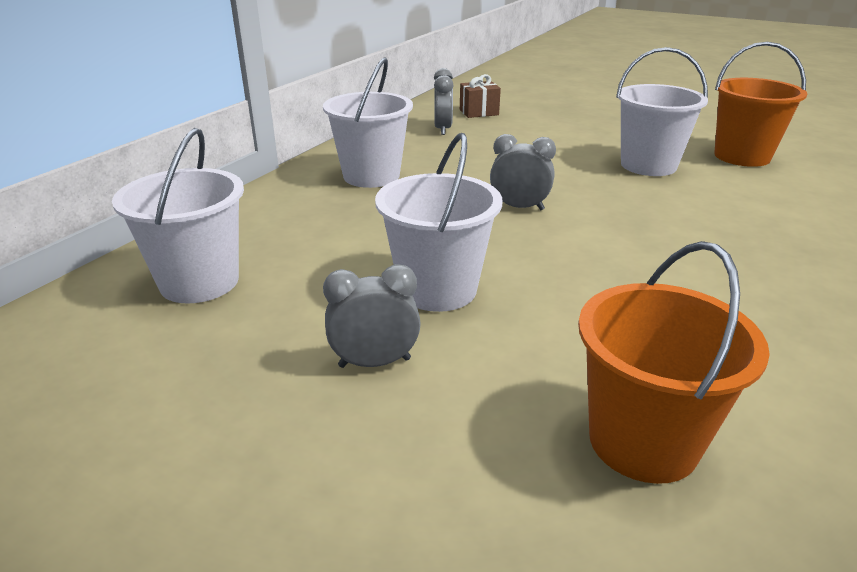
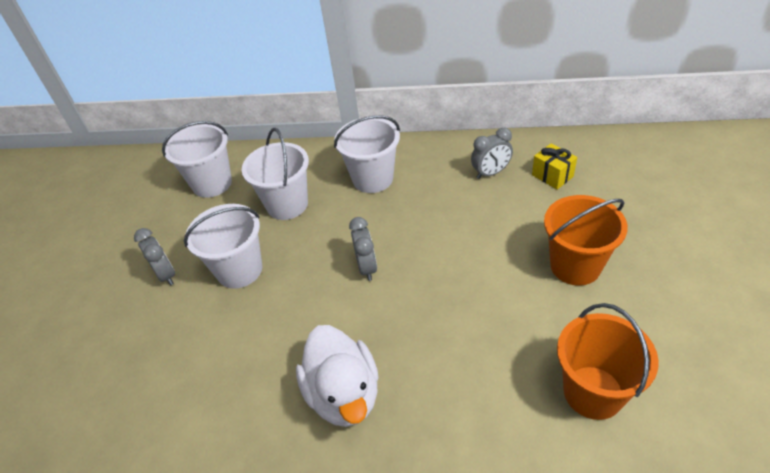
camera: 70 degrees right, 15 degrees up
brown gift [460,74,501,118] -> yellow gift [532,143,577,190]
orange bucket [578,241,770,484] -> orange bucket moved to [544,195,628,286]
white bucket [616,47,708,176] -> white bucket moved to [241,128,309,220]
none -> white duck [296,325,379,427]

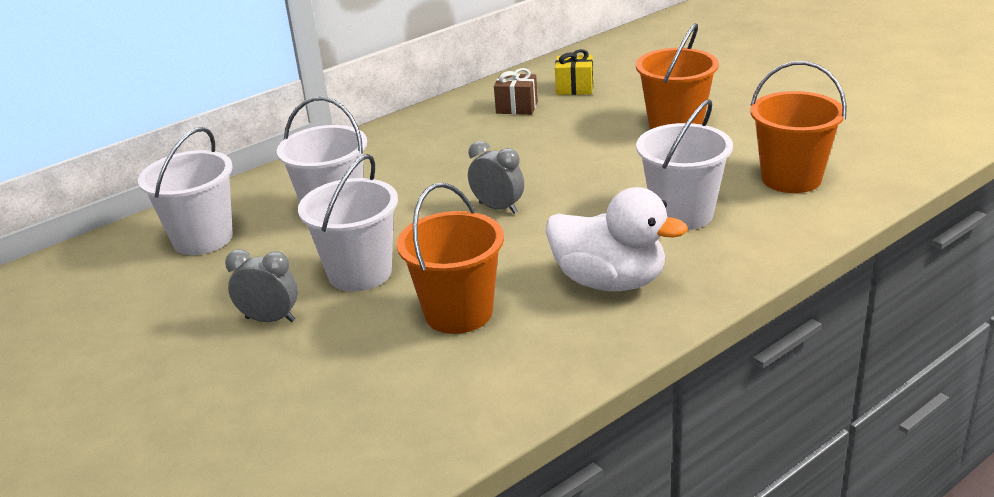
camera: 45 degrees left, 15 degrees down
white bucket [334,115,400,193] -> white bucket moved to [636,100,733,230]
grey clock [471,128,513,179] -> brown gift [494,68,538,115]
none -> orange bucket [397,183,504,334]

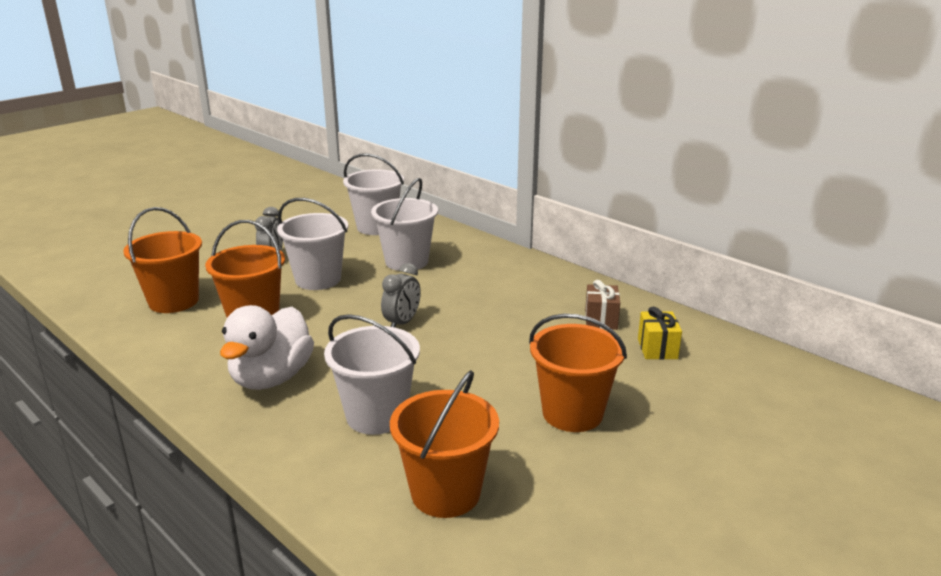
camera: 80 degrees right, 5 degrees down
none -> orange bucket [123,207,202,313]

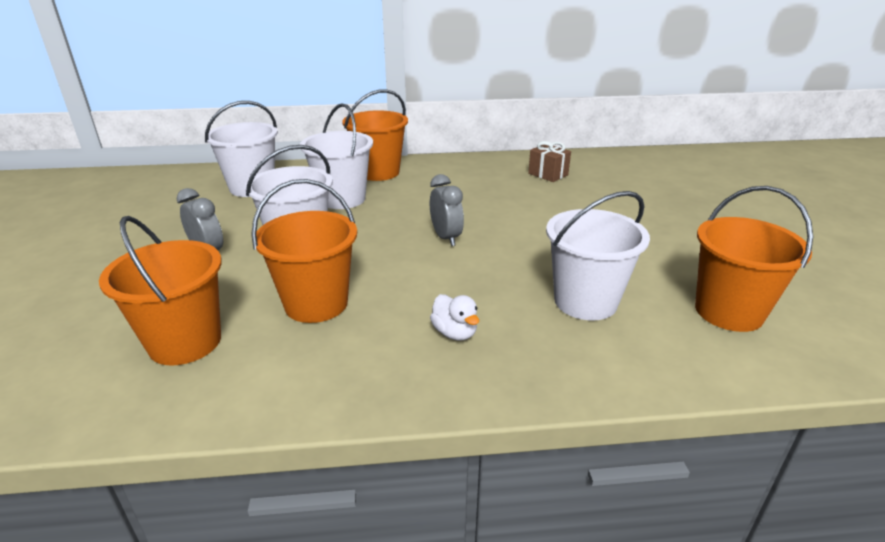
camera: 50 degrees left, 5 degrees up
white duck [220,305,314,390] -> white duck [430,294,479,341], size x0.46
orange bucket [529,314,627,432] -> orange bucket moved to [342,89,408,181]
yellow gift [638,307,682,360] -> none

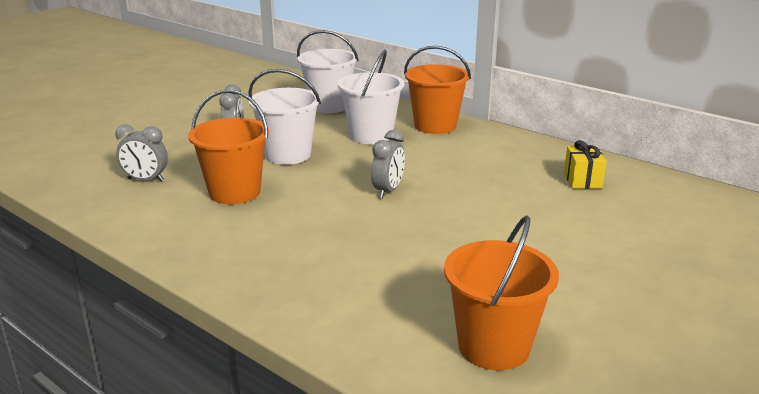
camera: 45 degrees right, 5 degrees down
orange bucket [99,216,222,366] -> grey clock [115,125,168,182]
white duck [430,294,479,341] -> none
brown gift [528,141,571,182] -> yellow gift [564,140,607,189]
white bucket [546,191,650,321] -> none

